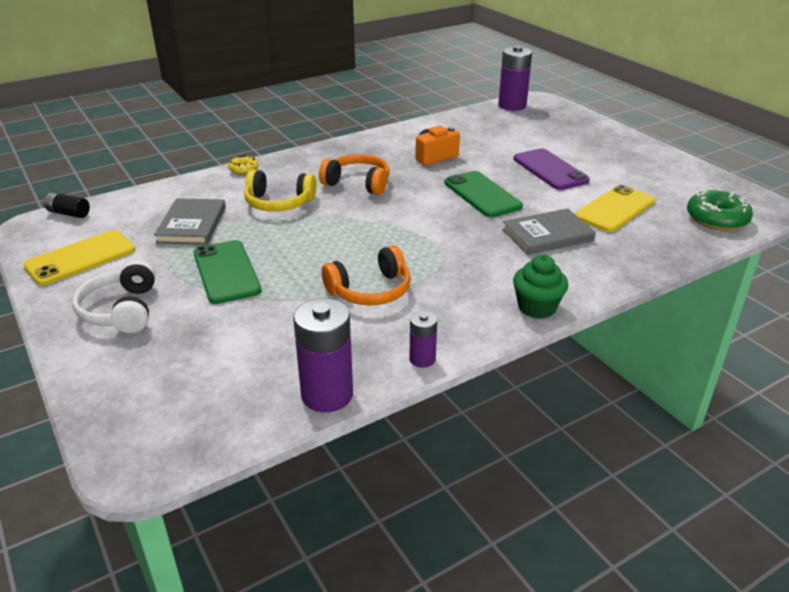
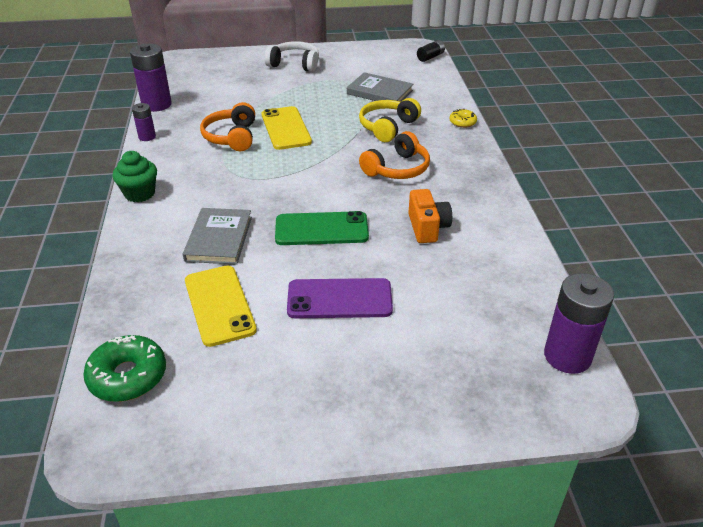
camera: 115 degrees right, 5 degrees up
yellow phone [23,230,135,285] -> yellow phone moved to [261,106,312,150]
green phone [193,240,261,304] -> none

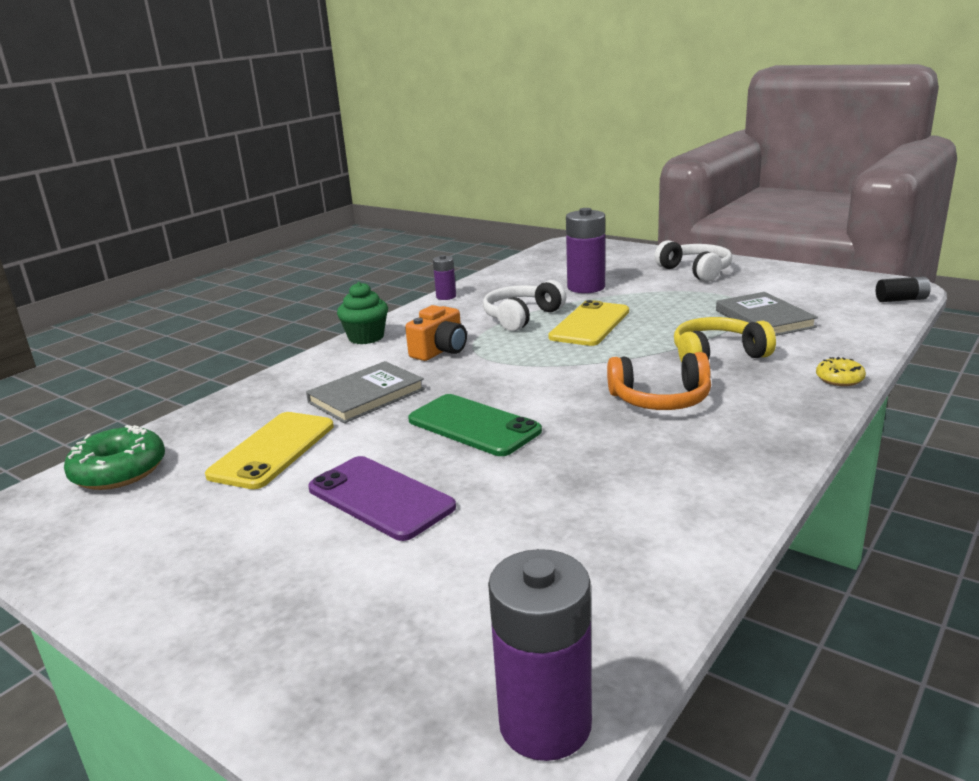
camera: 45 degrees right, 15 degrees down
purple battery [130,44,172,112] -> purple battery moved to [566,208,605,293]
orange headphones [200,102,255,151] -> white headphones [483,280,566,331]
orange camera [408,189,452,243] -> orange camera moved to [405,305,467,361]

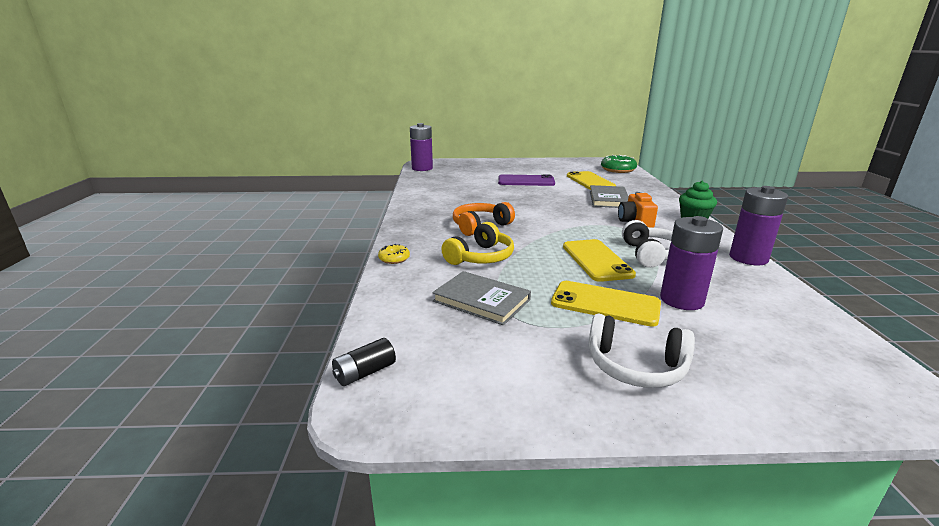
camera: 140 degrees right, 0 degrees up
green phone [408,394,542,456] -> none
purple battery [433,255,456,300] -> purple battery [729,186,788,265], size x1.86
none -> yellow phone [551,281,661,327]

